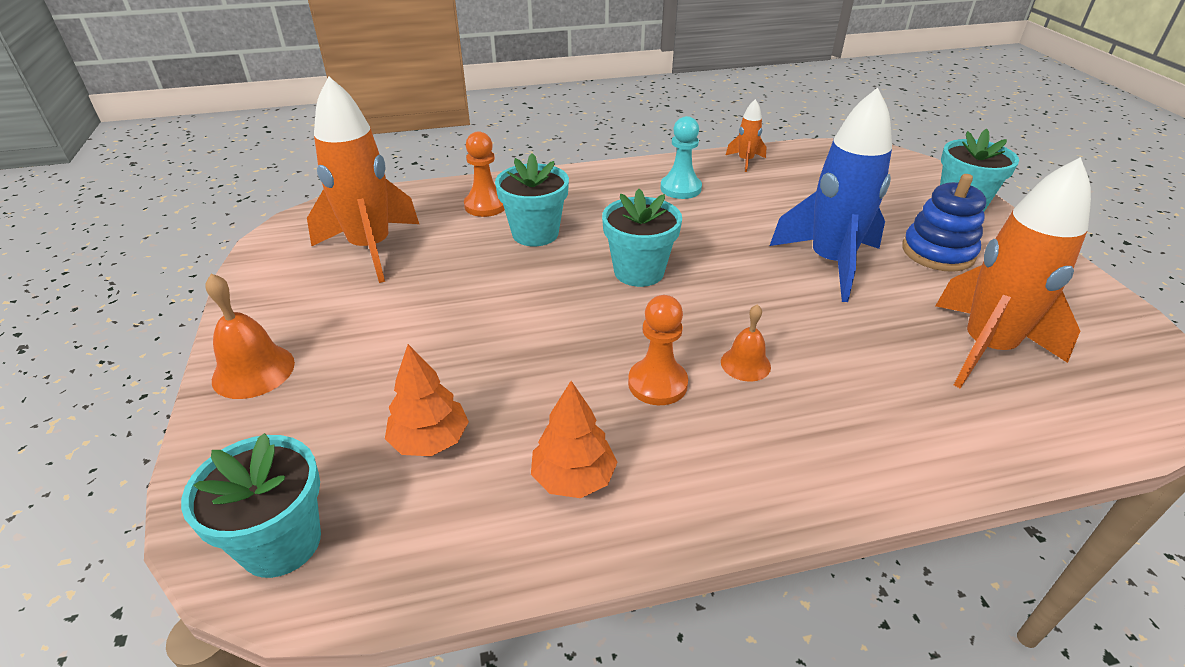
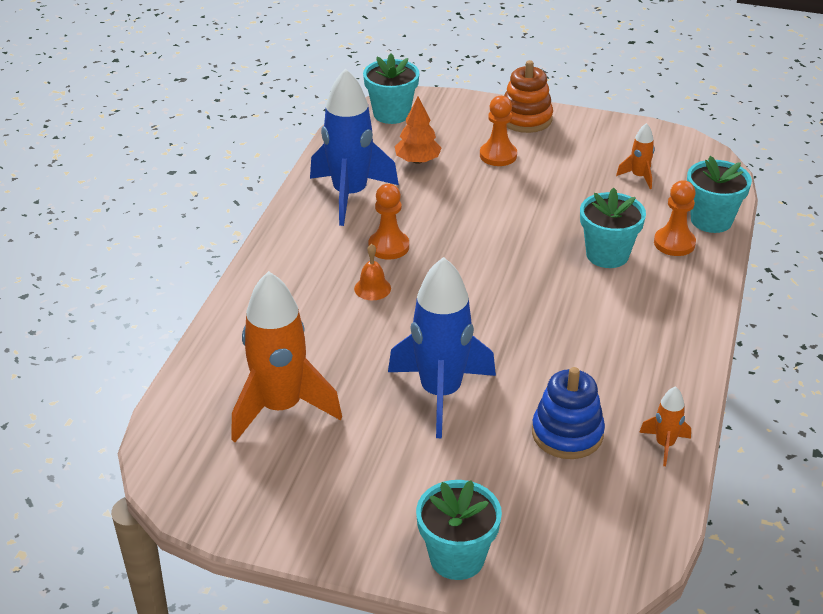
camera: 120 degrees right, 0 degrees up
orange bell [205,274,295,399] -> orange stacking toy [504,60,553,133]
orange rocket [307,77,419,283] -> orange rocket [616,123,655,189], size x0.45
orange tree [531,381,618,498] -> blue rocket [310,68,399,226]
turquoise flower pot [602,189,682,287] -> turquoise flower pot moved to [687,156,752,233]
turquoise pawn [660,116,702,199] -> none
blue stacking toy [902,174,986,272] -> blue stacking toy moved to [532,367,605,459]
none -> orange pawn [480,96,517,166]

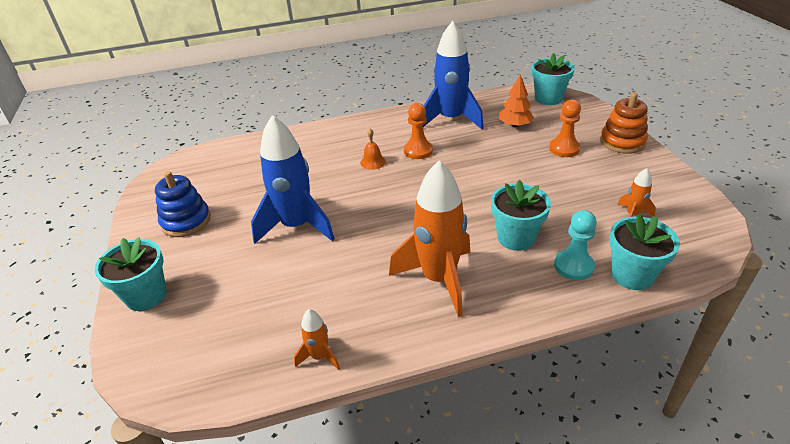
camera: 60 degrees right, 0 degrees up
orange rocket [231,271,342,442] -> orange rocket moved to [389,161,470,317]
blue stacking toy [532,367,605,459] -> blue stacking toy moved to [155,171,211,237]
orange pawn [654,180,696,256] -> turquoise pawn [554,210,597,280]

